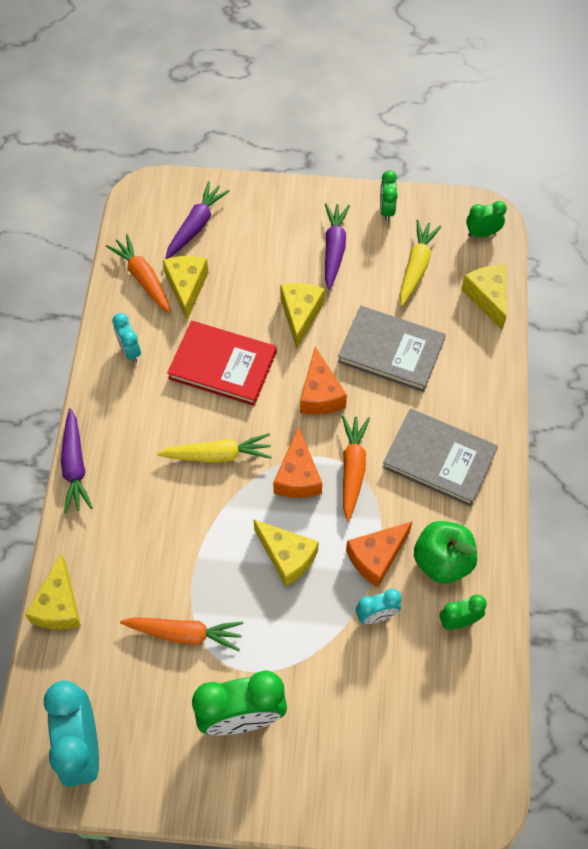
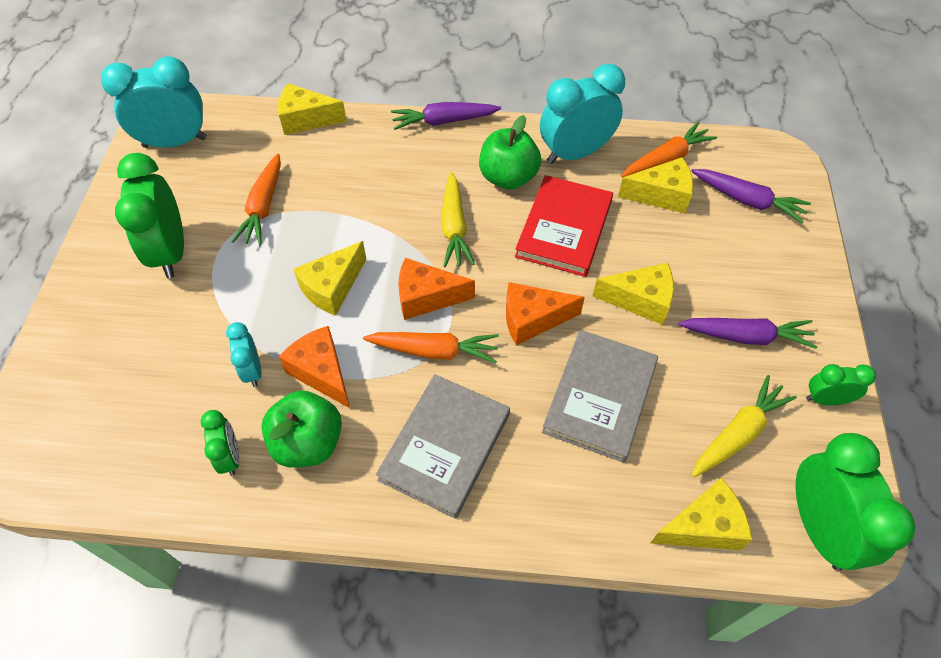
camera: 90 degrees right, 5 degrees down
turquoise clock [112,313,141,363] -> turquoise clock [540,64,625,164], size x1.94
yellow carrot [400,220,441,306] -> yellow carrot turned 60 degrees counterclockwise [692,375,797,477]
green clock [466,201,507,237] -> green clock [796,433,915,571], size x1.94
none -> green apple [479,115,541,190]

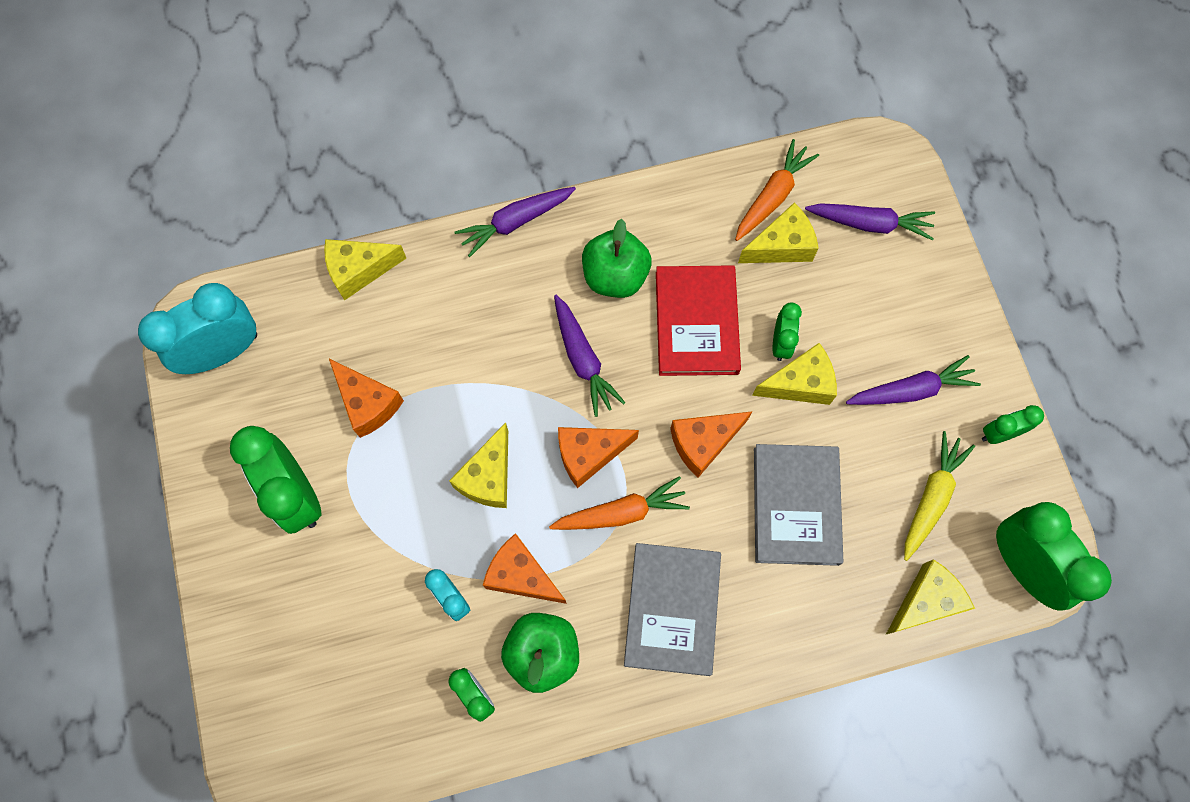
camera: 20 degrees left, 15 degrees up
orange carrot [231,153,281,245] -> orange cheese [329,359,404,438]
yellow carrot [441,172,475,267] -> purple carrot [554,295,626,417]
turquoise clock [540,64,625,164] -> none
none -> green clock [772,303,802,361]

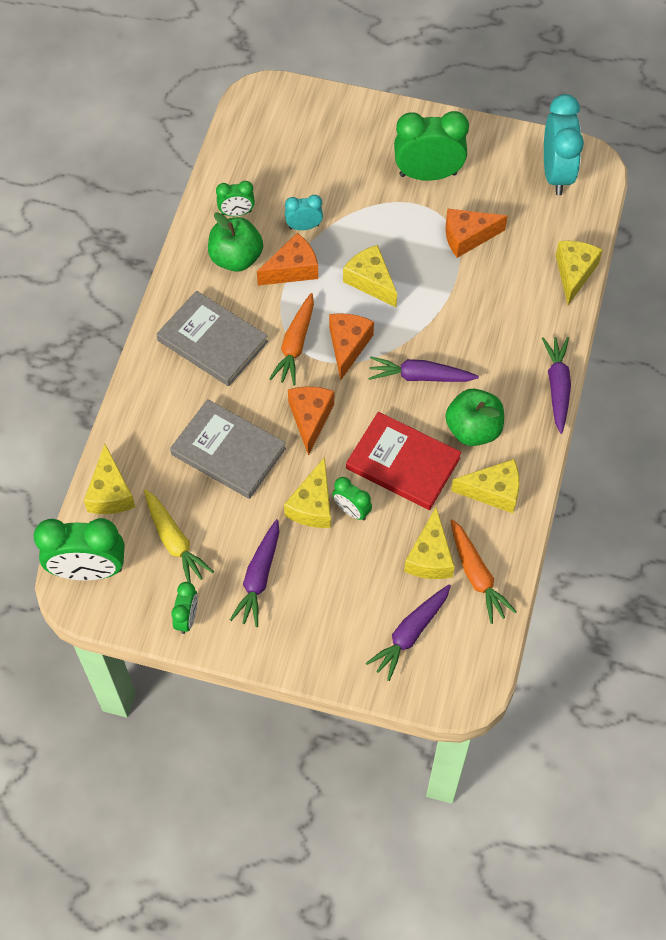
camera: 120 degrees right, 10 degrees down
none -> yellow cheese [451,459,520,513]

